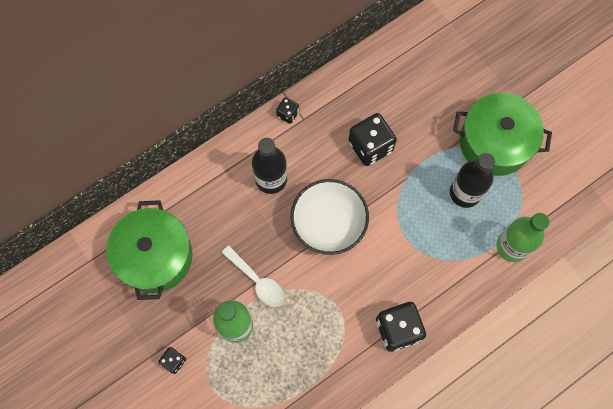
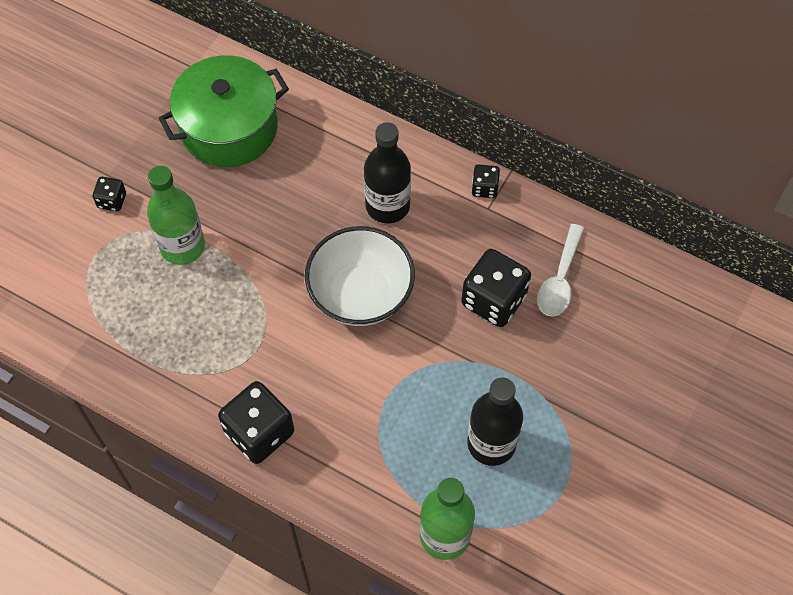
camera: 65 degrees right, 10 degrees down
white spoon [221,245,284,307] -> white spoon moved to [537,224,585,316]
green pot [453,93,552,176] -> none

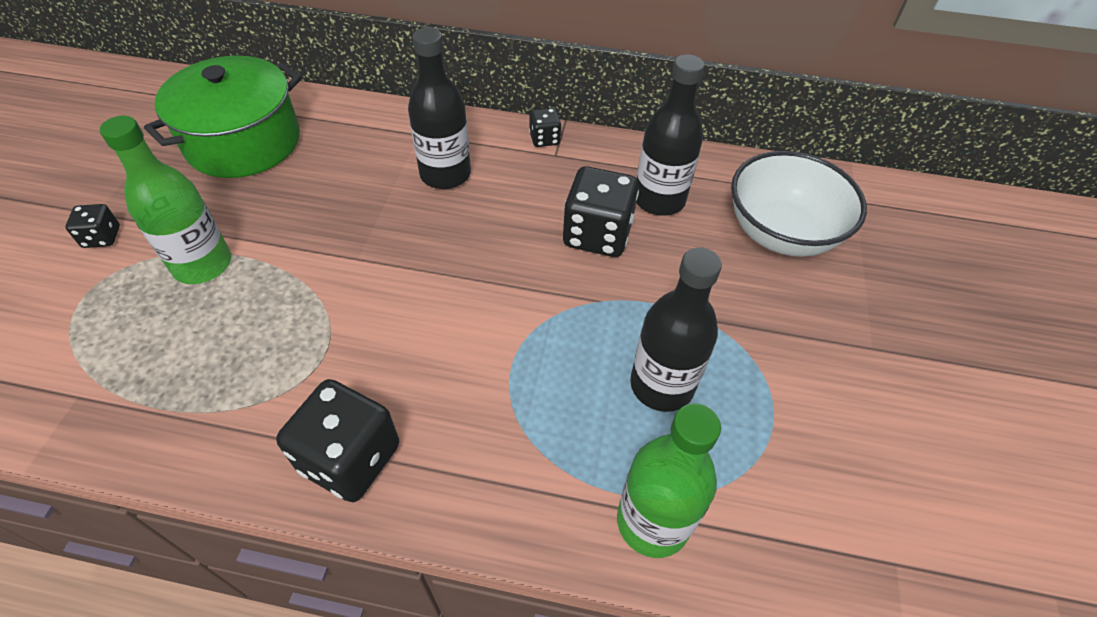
camera: 20 degrees left, 10 degrees down
white bowl [305,226,415,326] -> white bowl moved to [731,151,867,257]
white spoon [537,224,585,316] -> black bottle [636,54,705,216]

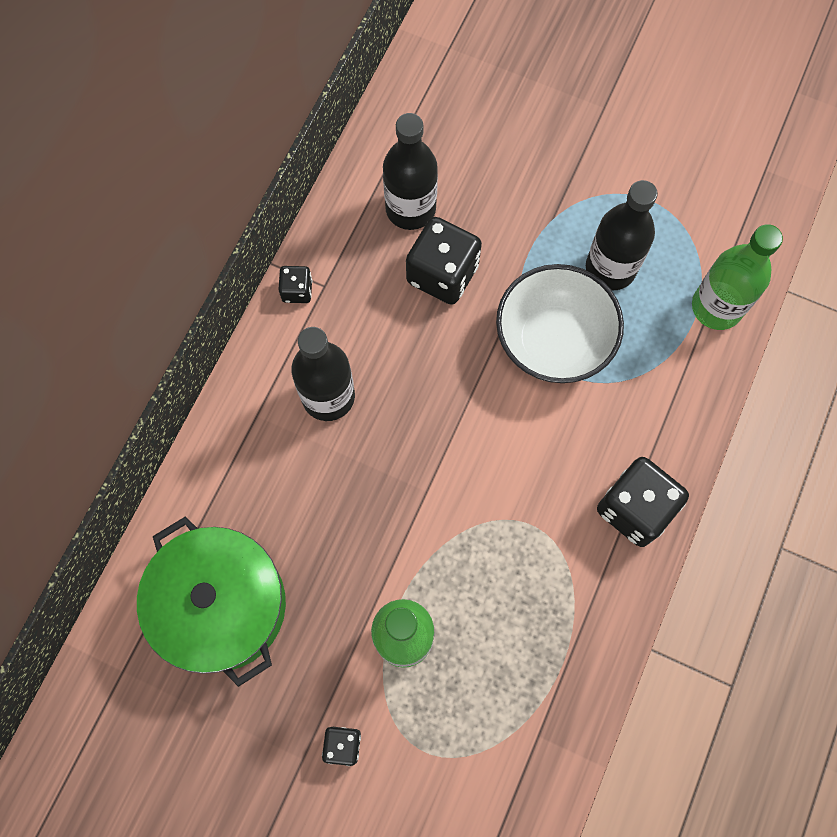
camera: 75 degrees left, 20 degrees up
white bowl [731,151,867,257] -> white bowl moved to [496,264,624,383]

